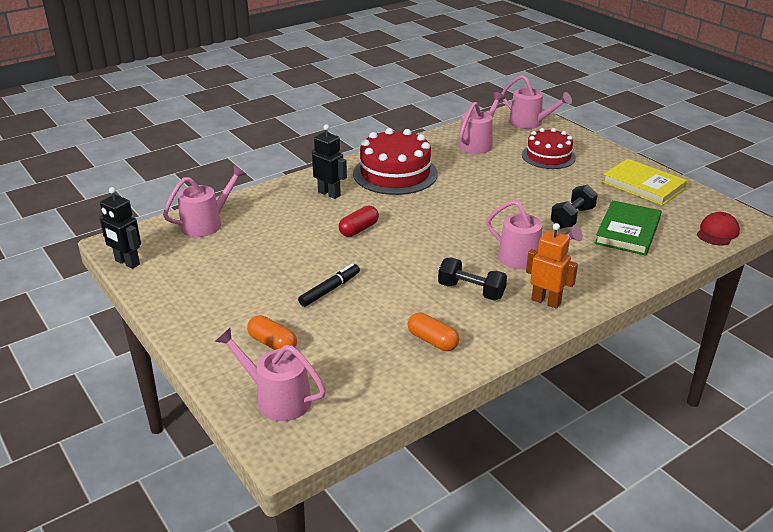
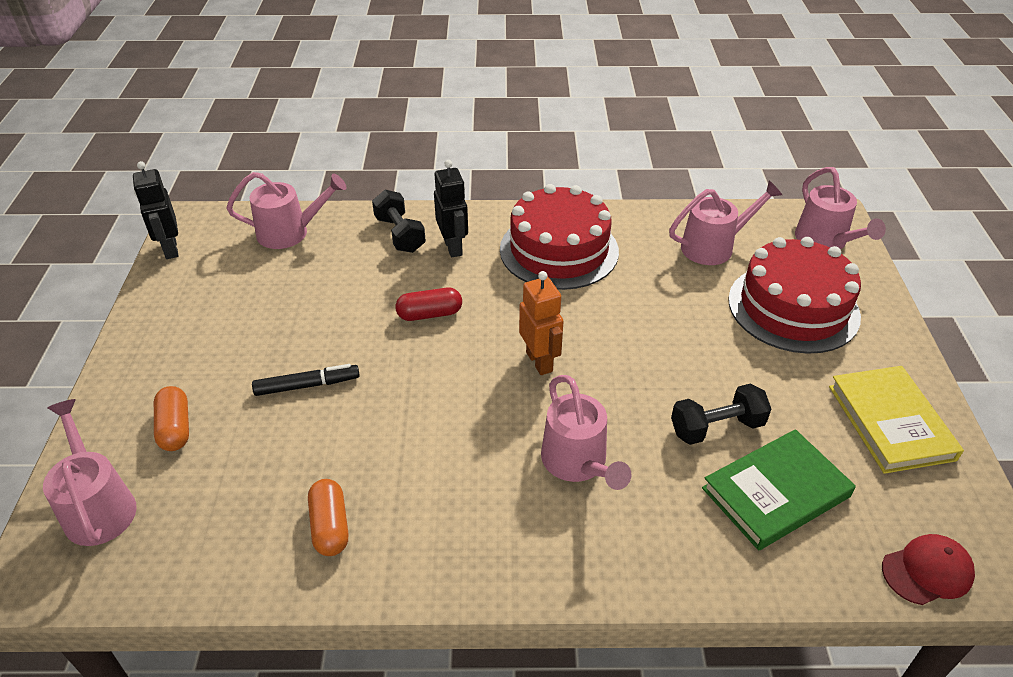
camera: 35 degrees right, 10 degrees up
black dumbbell [438,258,507,300] -> black dumbbell moved to [372,190,426,253]
red cake [522,128,576,169] -> red cake [728,237,861,354], size x1.53
orange robot [526,223,578,309] -> orange robot moved to [519,271,564,375]

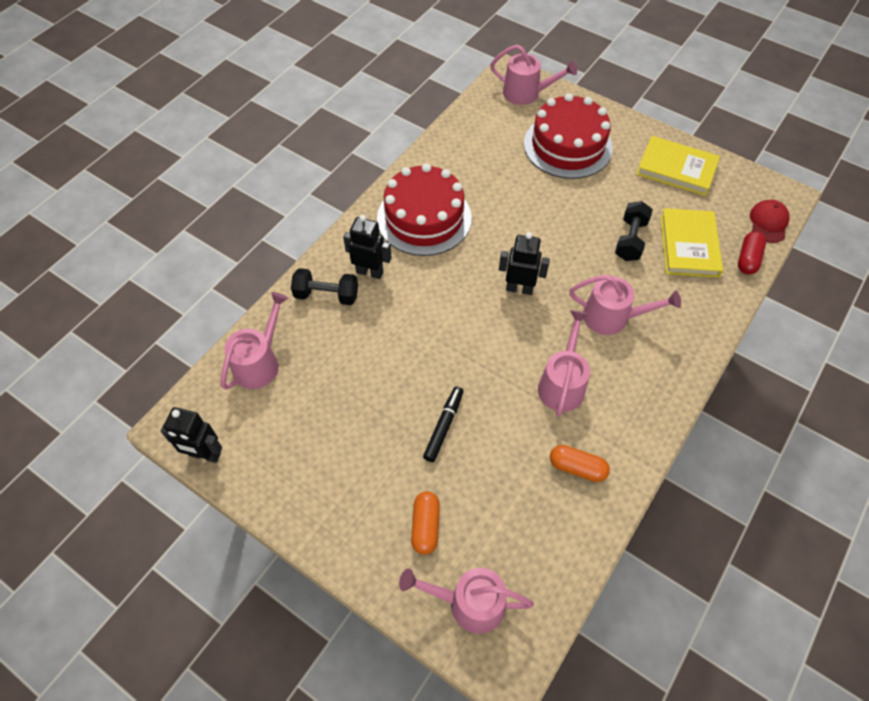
camera: 55 degrees left, 15 degrees up
orange capsule [154,386,189,451] -> orange capsule turned 75 degrees clockwise [411,491,440,555]
red capsule [395,287,462,321] -> red capsule moved to [738,231,766,275]
orange robot [519,271,564,375] -> black robot [499,232,550,295]
pink watering can [669,181,782,265] -> pink watering can moved to [538,310,590,417]
green book [702,429,856,550] -> yellow book [660,208,723,278]

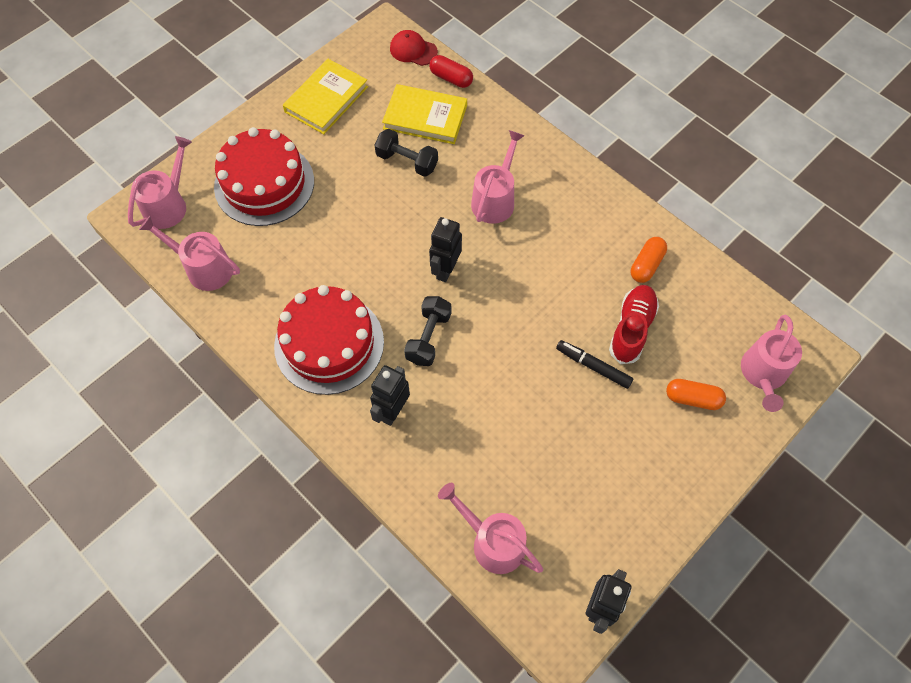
camera: 80 degrees left, 5 degrees up
black dumbbell [291,268,358,305] -> black dumbbell moved to [404,296,452,366]
pink watering can [538,310,590,417] -> pink watering can moved to [139,216,240,291]
none -> red shoe [609,285,659,364]

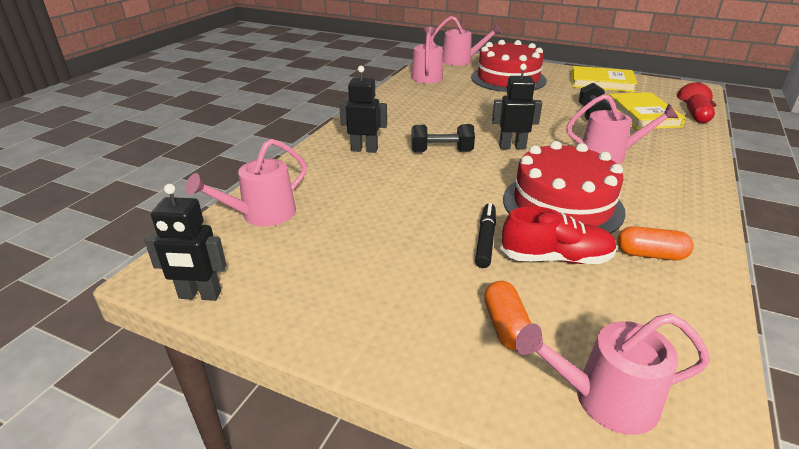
camera: 70 degrees right, 30 degrees down
red cake [274,285,384,395] -> red cake moved to [503,141,626,234]
pink watering can [438,483,543,574] -> pink watering can turned 150 degrees counterclockwise [186,139,307,226]

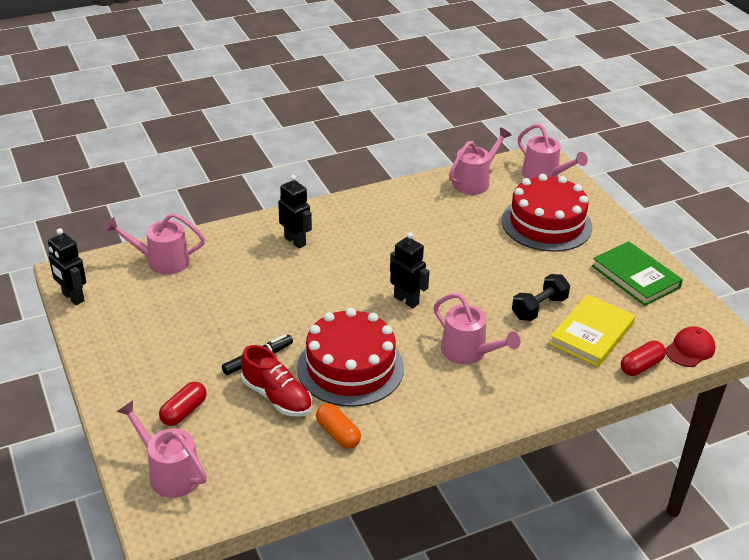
camera: 40 degrees right, 5 degrees up
black dumbbell [411,124,475,152] -> none
orange capsule [484,281,532,350] -> red capsule [159,382,207,426]
yellow book [571,66,638,92] -> green book [592,241,683,306]

